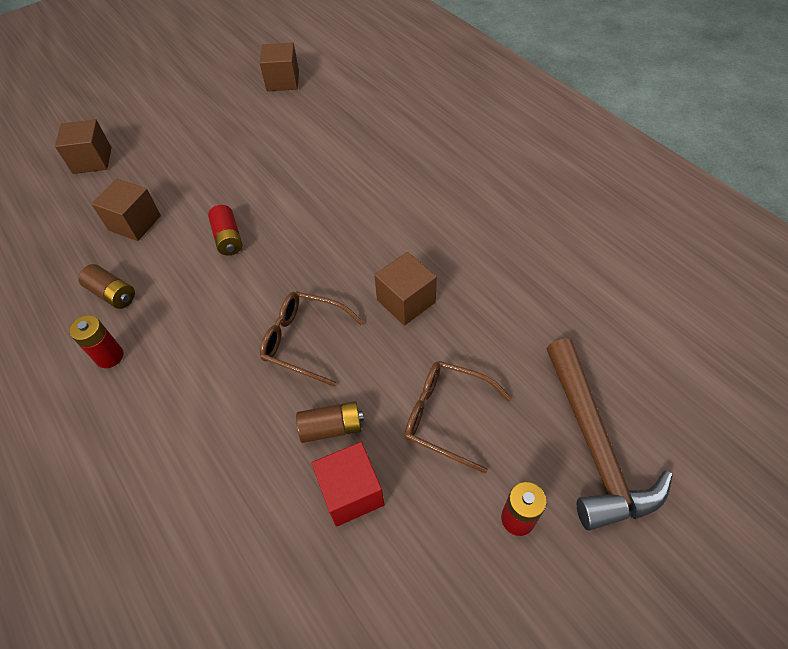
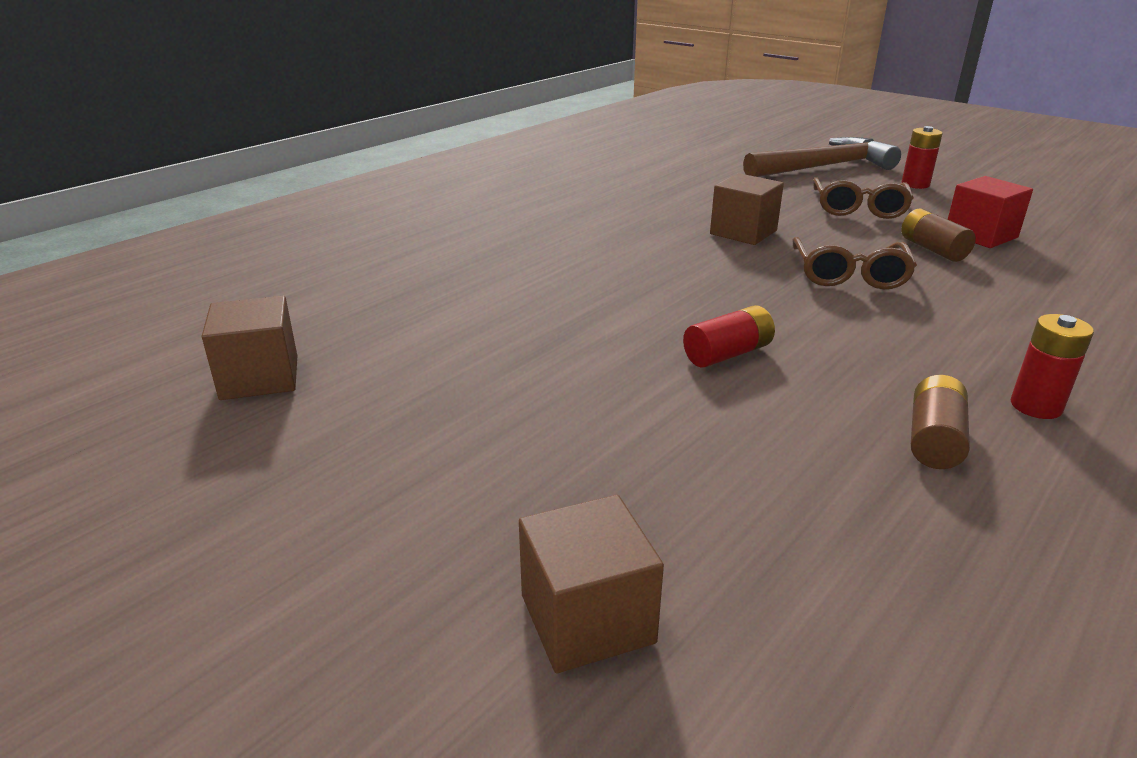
camera: 105 degrees left, 25 degrees down
brown cube [91,178,161,241] -> none

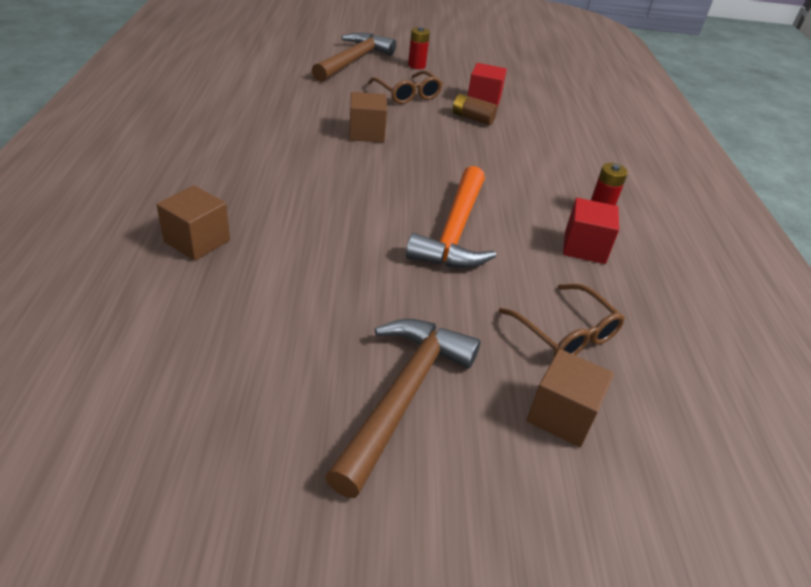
camera: 45 degrees left, 10 degrees up
brown cube [202,296,297,400] -> brown cube moved to [156,185,230,261]
red battery [683,305,775,368] -> orange hammer [406,166,496,268]
brown glasses [793,237,917,289] -> brown glasses moved to [499,284,625,357]
brown battery [911,375,970,469] -> red cube [563,198,619,264]
none -> brown hammer [325,319,481,498]

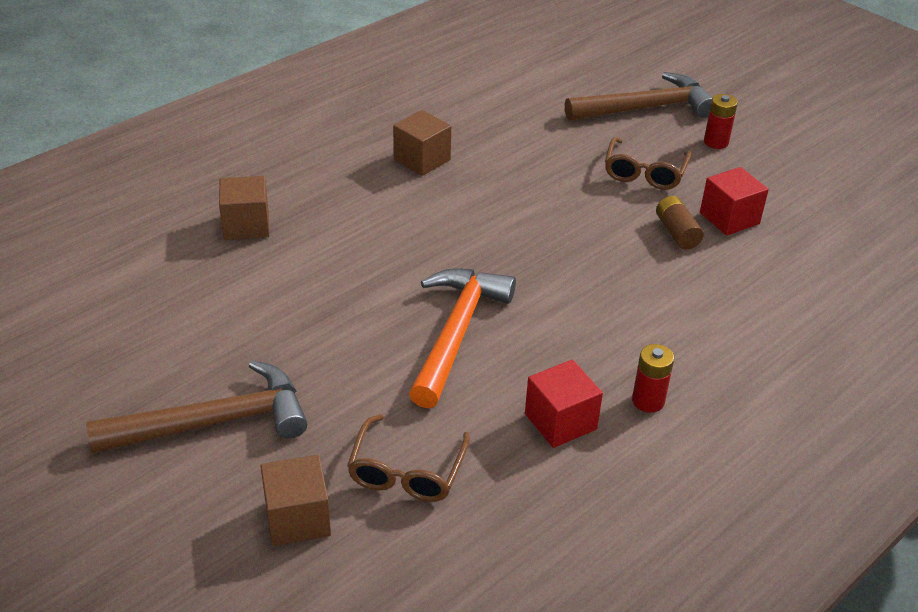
camera: 50 degrees right, 0 degrees up
brown cube [349,92,387,142] -> brown cube moved to [393,110,451,176]
orange hammer [406,166,496,268] -> orange hammer turned 135 degrees clockwise [409,268,516,408]

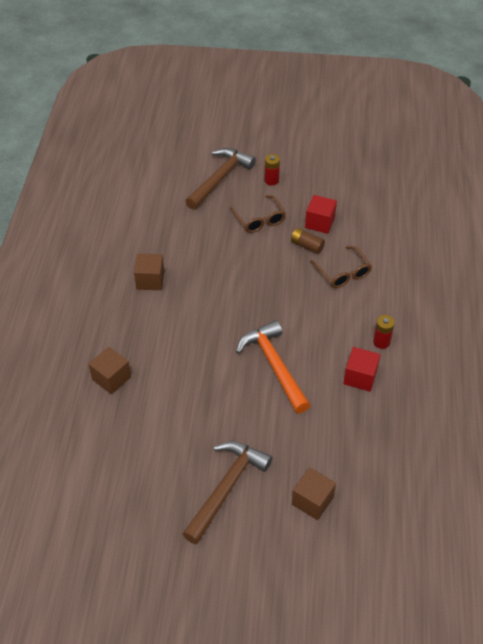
camera: 40 degrees left, 10 degrees up
brown glasses [347,414,470,502] -> brown glasses moved to [310,246,372,288]

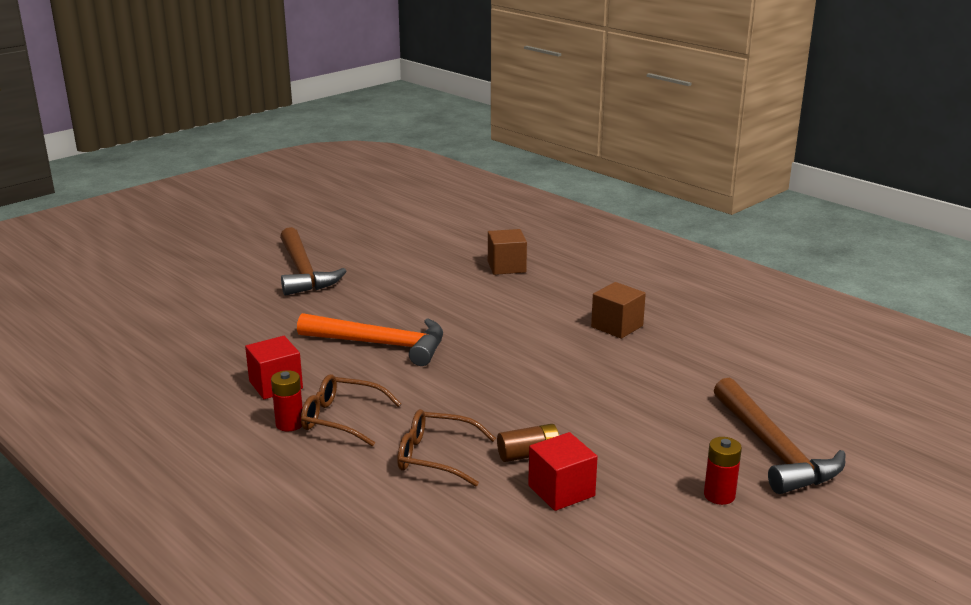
camera: 130 degrees right, 25 degrees down
brown glasses [229,195,286,233] -> brown glasses moved to [301,374,401,447]
brown cube [292,468,336,520] -> none

